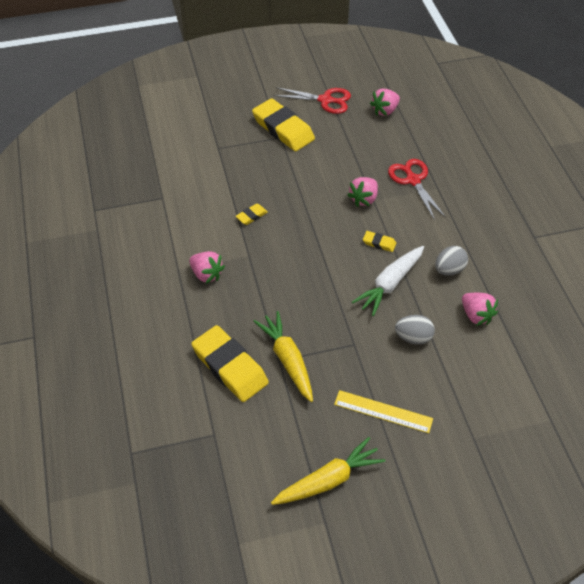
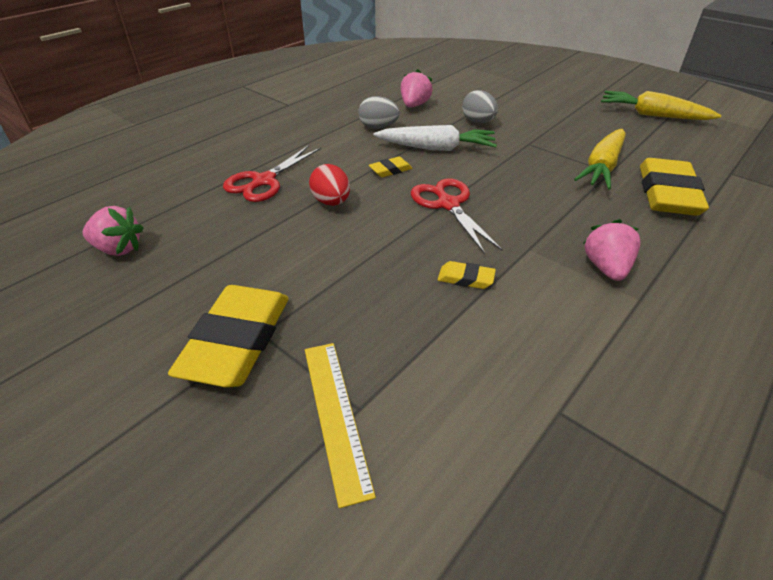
camera: 125 degrees left, 10 degrees down
red scissors [273,87,351,114] -> red scissors moved to [411,179,503,254]
yellow ruler [334,390,433,433] -> yellow ruler moved to [305,343,376,508]
pink strawberry [347,177,378,207] -> red egg [309,164,350,206]
yellow eraser [363,231,396,252] -> yellow eraser turned 75 degrees clockwise [369,157,412,177]

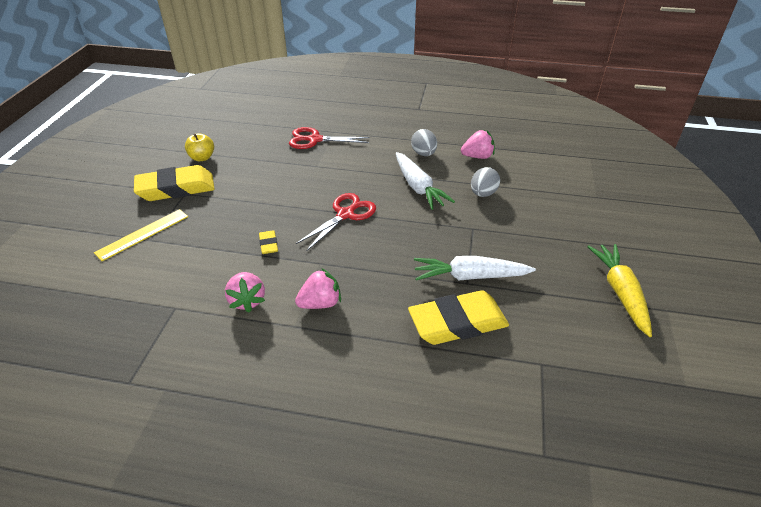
camera: 60 degrees right, 0 degrees up
pink strawberry [83,206,144,256] -> pink strawberry moved to [225,272,265,312]
red egg [309,164,350,206] -> none
yellow eraser [369,157,412,177] -> none
yellow carrot [574,129,625,190] -> white carrot [414,256,536,280]
none -> yellow apple [185,133,214,161]

